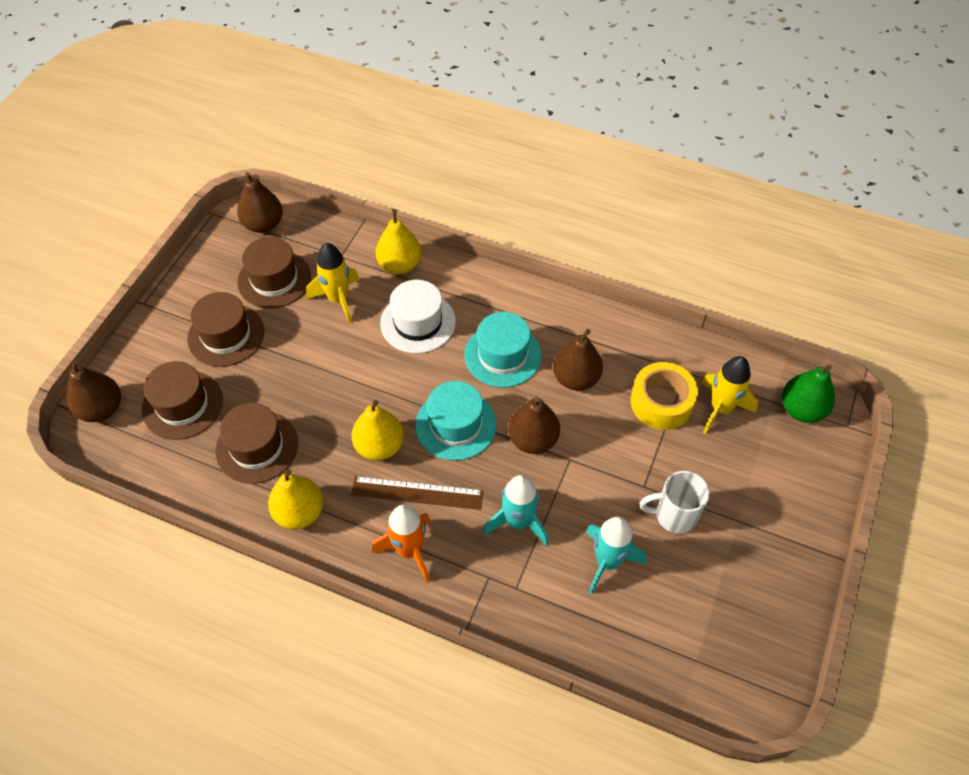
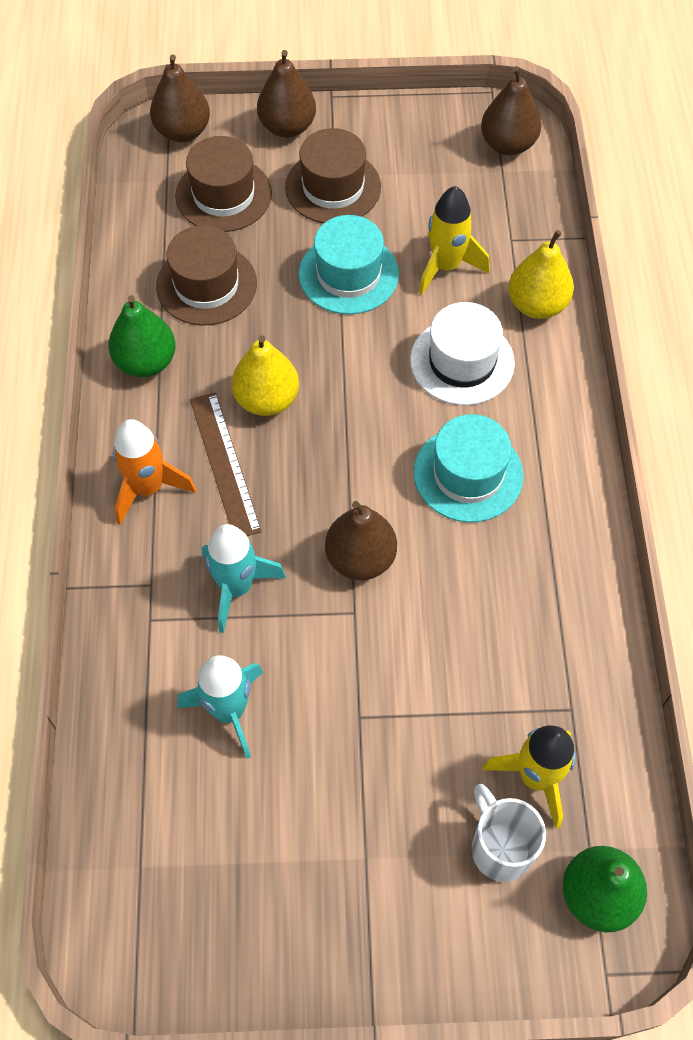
camera: 65 degrees right, 5 degrees up
brown hat [237,237,311,308] -> none
yellow pear [268,469,324,530] -> green pear [108,295,176,377]
turquoise hat [415,381,497,461] -> turquoise hat moved to [299,215,399,314]
brown pear [553,329,603,391] -> brown pear moved to [257,50,316,138]
yellow tape [630,362,698,430] -> none
white mug [640,471,710,534] -> white mug moved to [472,784,546,882]

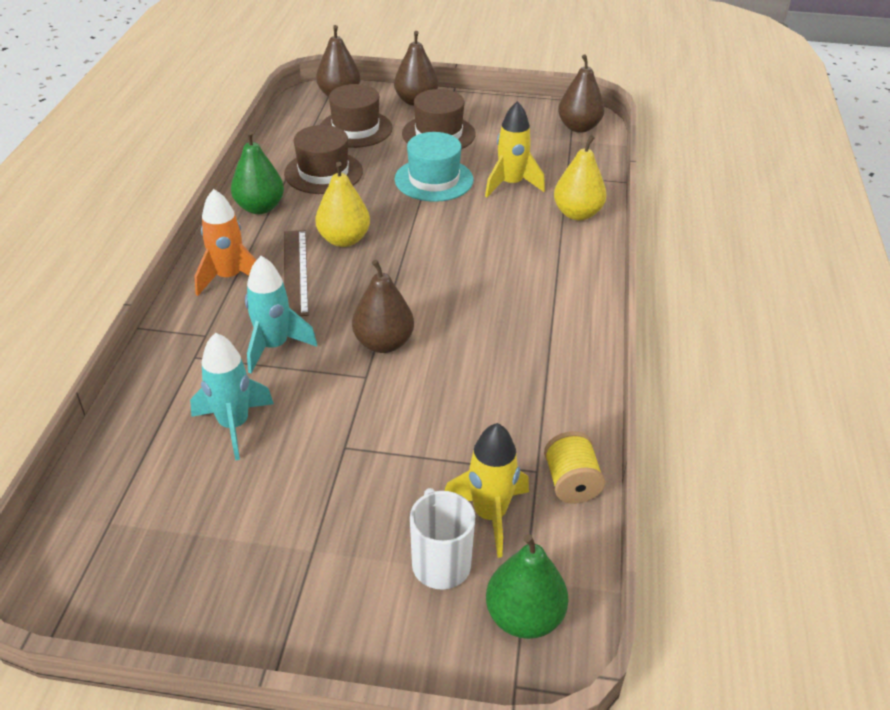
camera: 10 degrees right, 20 degrees down
white hat [410,302,515,405] -> none
turquoise hat [413,414,524,523] -> none
none -> yellow spool [544,431,605,504]

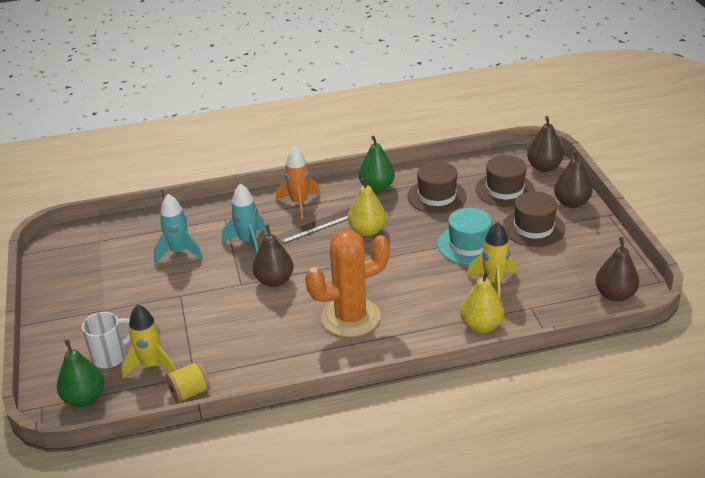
camera: 70 degrees right, 5 degrees down
none -> orange cactus [305,230,390,337]

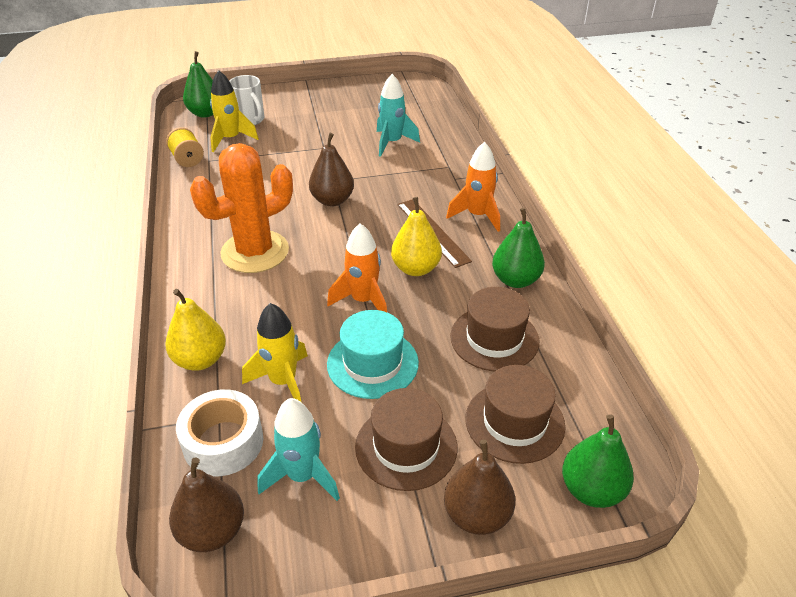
camera: 90 degrees right, 5 degrees up
turquoise rocket [222,184,265,254] -> turquoise rocket moved to [258,398,340,501]
orange cactus [305,230,390,337] -> orange cactus turned 75 degrees clockwise [190,143,293,273]
brown pear [527,116,564,172] -> green pear [562,414,634,508]
none -> white tape [176,389,263,476]
none -> orange rocket [327,223,387,312]

